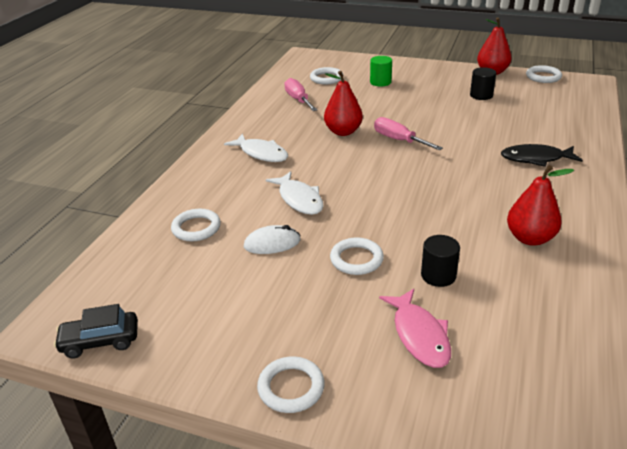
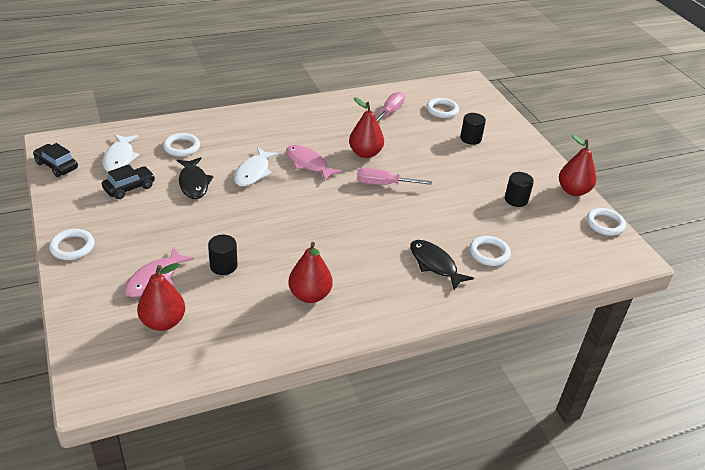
camera: 45 degrees right, 5 degrees up
white fish [224,133,288,162] -> white fish moved to [103,134,139,171]
white mouse [244,225,301,254] -> black fish [177,157,213,199]
white ring [330,237,384,275] -> white ring moved to [469,236,511,266]
green cylinder [370,56,392,87] -> black cylinder [460,113,486,145]
pink screwdriver [374,117,443,151] -> pink screwdriver turned 90 degrees counterclockwise [357,168,432,185]
none -> black car [102,164,155,199]
none -> red pear [137,263,185,331]
none -> pink fish [286,145,342,181]

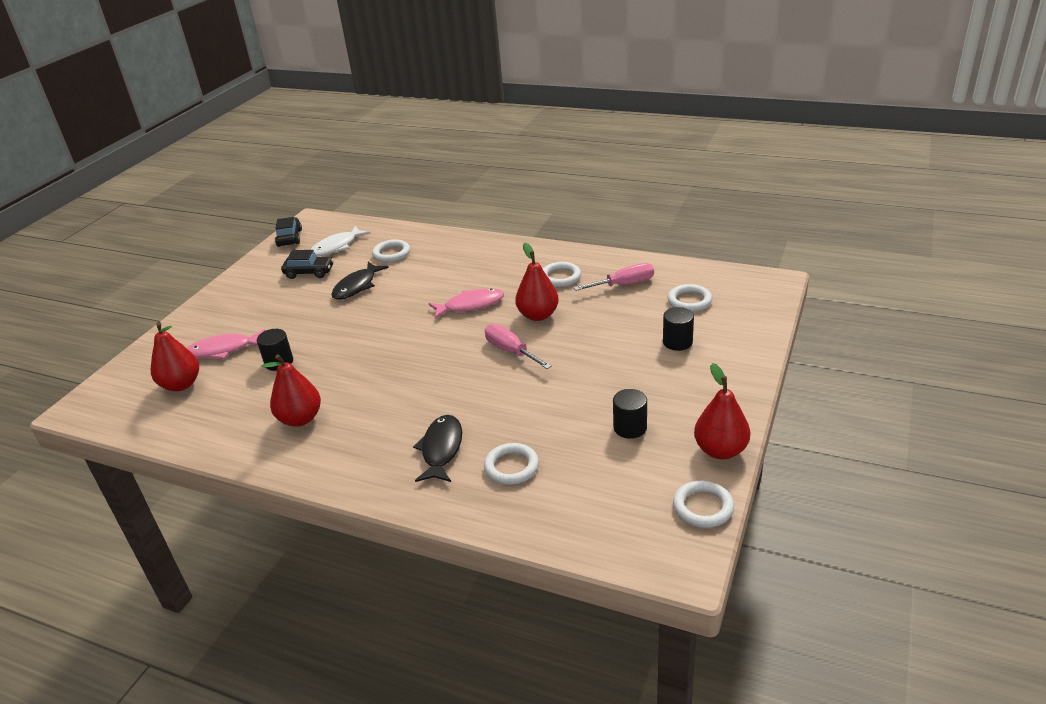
camera: 50 degrees right, 5 degrees down
white ring [49,229,95,260] -> white ring moved to [543,262,581,287]
white fish [234,147,279,186] -> none
pink fish [286,145,342,181] -> pink fish turned 75 degrees clockwise [428,288,504,319]

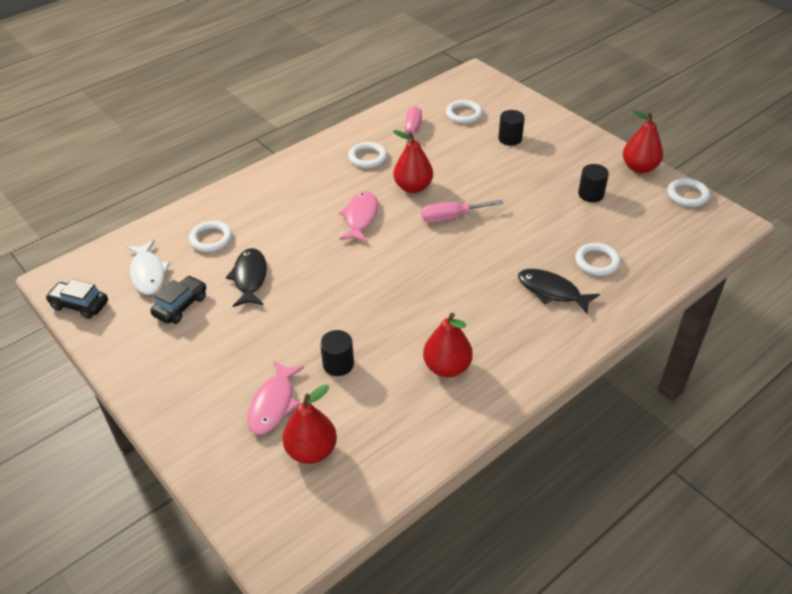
camera: 65 degrees left, 10 degrees up
black fish [331,262,389,300] -> black fish turned 150 degrees counterclockwise [226,248,267,307]

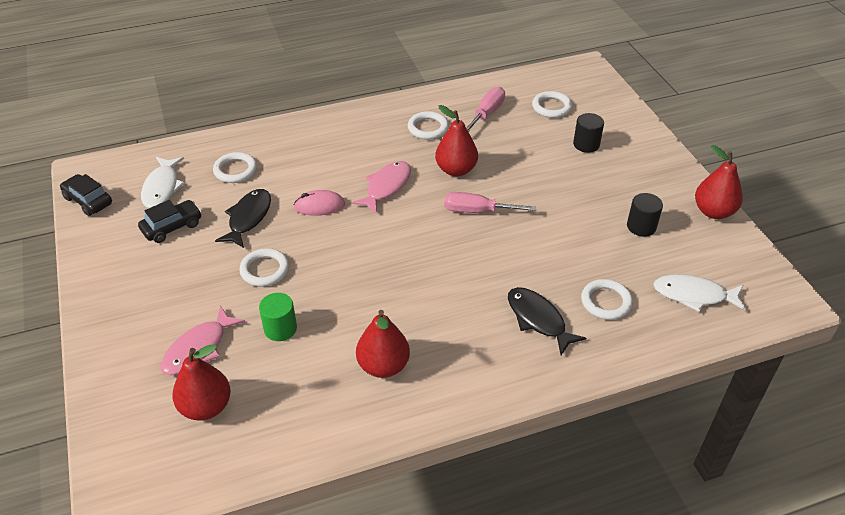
camera: 20 degrees right, 0 degrees up
black cylinder [320,330,354,376] -> green cylinder [259,293,297,341]
white ring [667,178,710,207] -> white ring moved to [240,248,289,287]
none -> pink mouse [294,190,345,216]
none -> white fish [653,274,746,312]

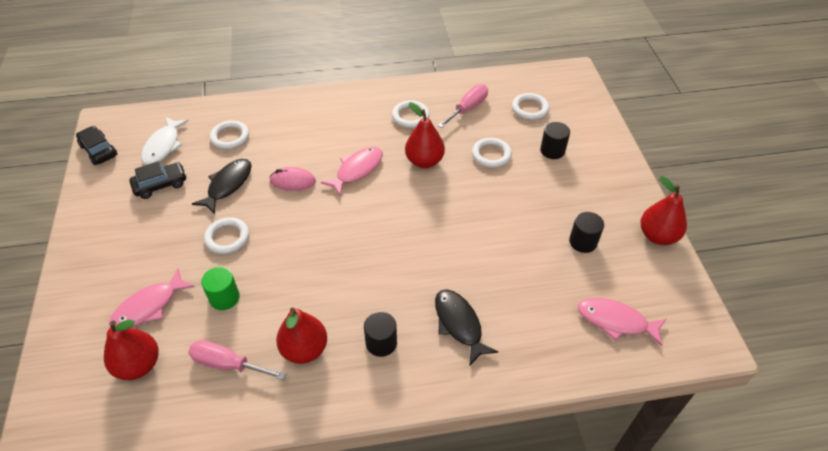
camera: 10 degrees right, 5 degrees up
pink screwdriver [444,192,536,213] -> pink screwdriver moved to [188,340,287,380]
white ring [581,279,633,320] -> white ring moved to [472,138,512,168]
white fish [653,274,746,312] -> pink fish [578,298,666,346]
none -> black cylinder [364,312,397,357]

